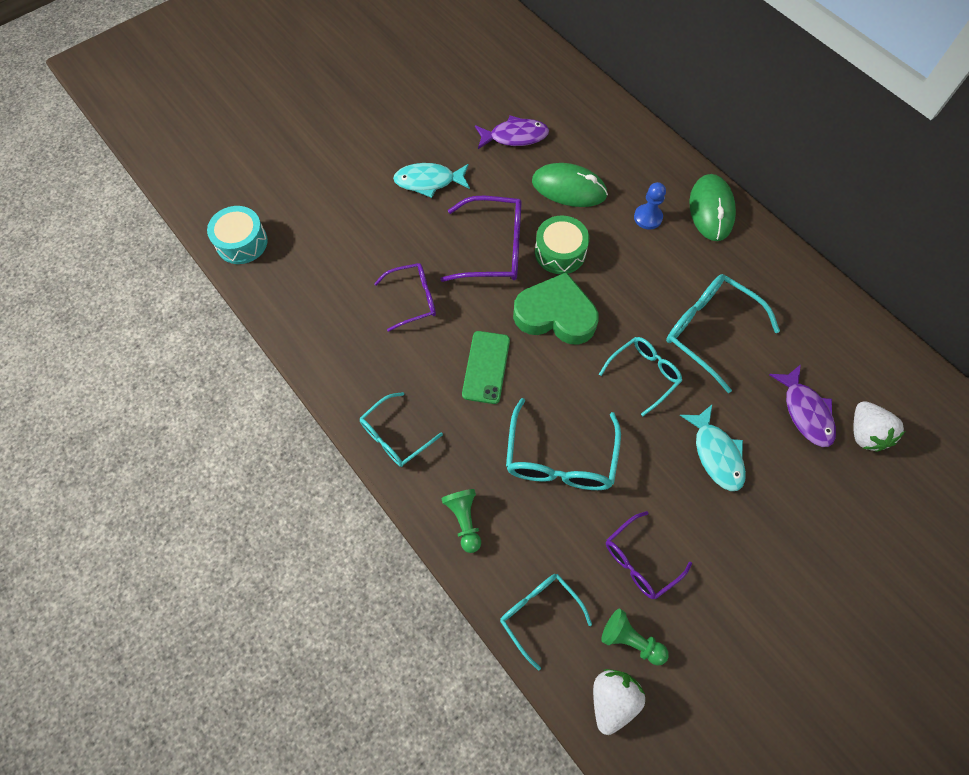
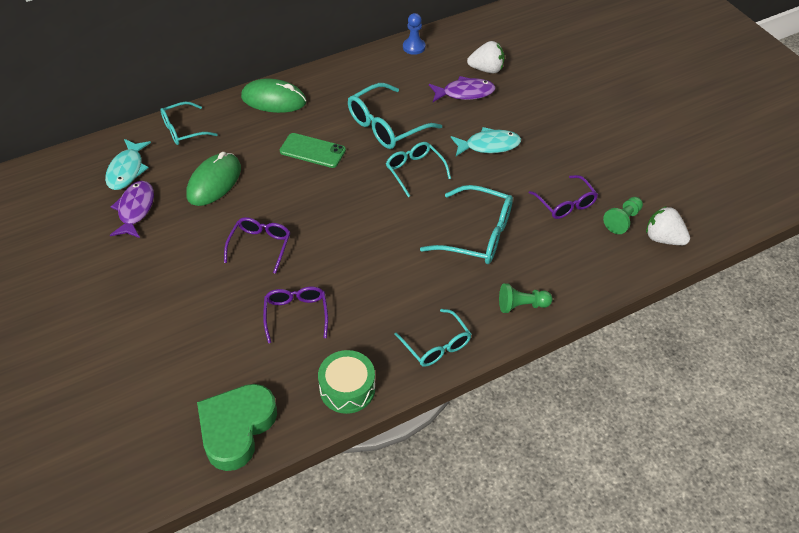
camera: 80 degrees left, 15 degrees down
turquoise drum [207,206,268,264] -> none
turquoise fish [393,163,470,198] -> turquoise fish moved to [105,139,151,190]
purple glasses [440,196,522,282] -> purple glasses [224,217,291,274], size x0.65
green phone [462,331,510,404] -> green phone moved to [280,133,346,168]
turquoise glasses [500,574,592,671] -> turquoise glasses moved to [160,102,218,145]
green heart [513,272,599,345] -> green heart moved to [197,384,277,471]
green drum [535,216,589,274] -> green drum moved to [318,350,375,414]
blue pawn [634,182,666,230] -> blue pawn moved to [403,13,425,55]

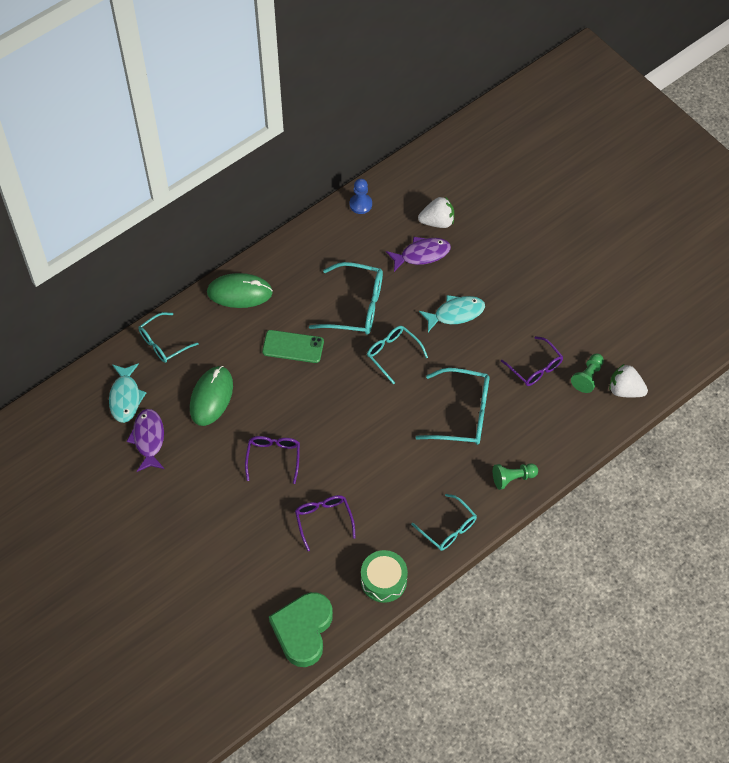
camera: 10 degrees left, 10 degrees up
turquoise glasses [348,83,442,149] -> turquoise glasses turned 120 degrees counterclockwise [309,262,383,335]

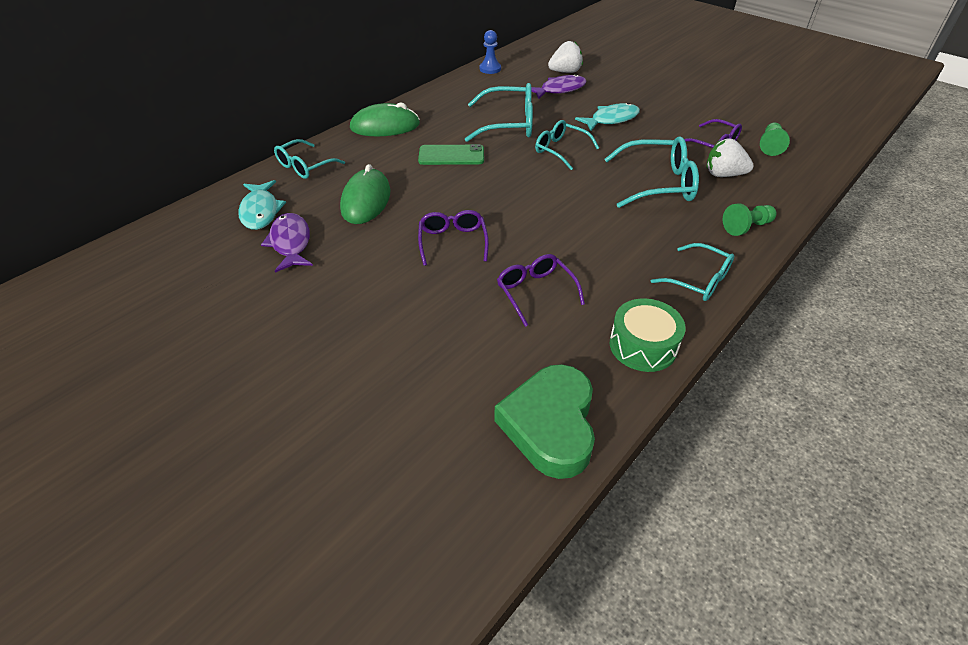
camera: 10 degrees left, 15 degrees down
white strawberry [609,364,648,398] -> white strawberry moved to [706,138,754,177]

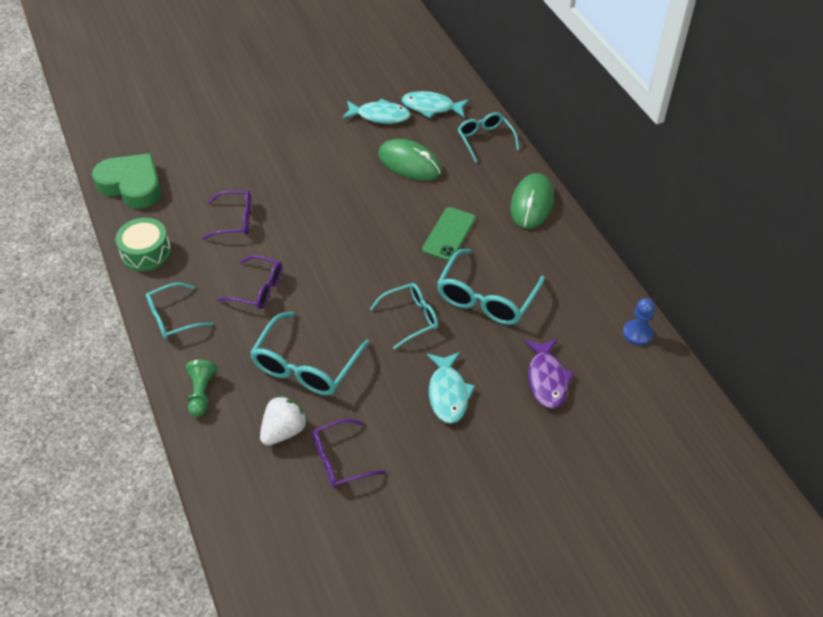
camera: 115 degrees right, 5 degrees up
purple fish [261,213,313,273] -> turquoise fish [342,98,411,124]
purple glasses [418,210,489,266] -> purple glasses moved to [217,255,283,309]
white strawberry [548,41,583,73] -> none
green pawn [760,122,790,156] -> none

